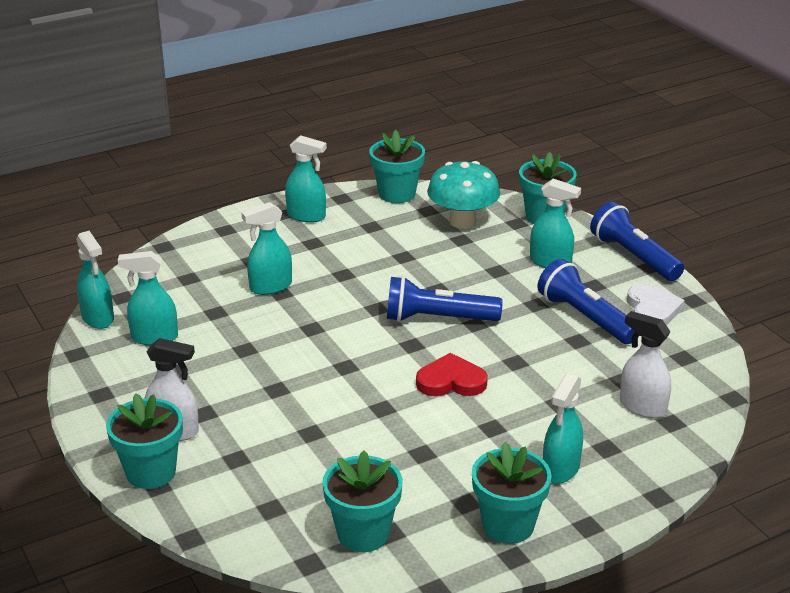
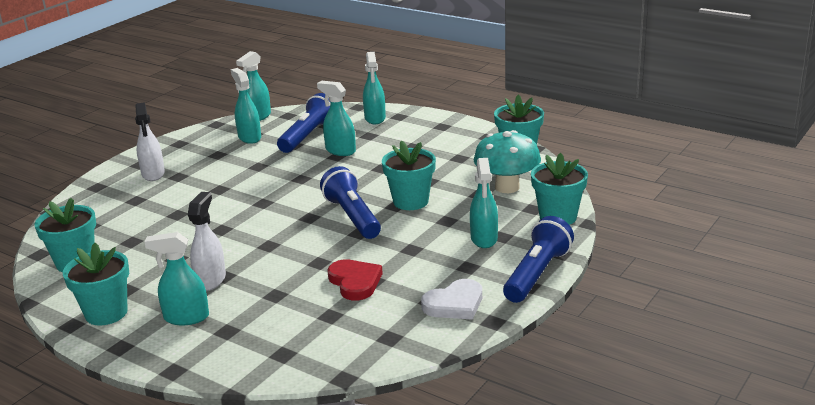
camera: 65 degrees right, 5 degrees down
turquoise flower pot [106,393,183,489] -> turquoise flower pot moved to [382,140,436,210]
turquoise spray bottle [285,135,327,223] -> turquoise spray bottle moved to [363,52,386,124]
red heart [416,353,488,396] -> red heart moved to [327,259,383,301]
blue flashlight [537,259,635,344] -> blue flashlight moved to [277,93,331,153]
white spray bottle [620,311,671,418] -> white spray bottle moved to [188,192,226,291]

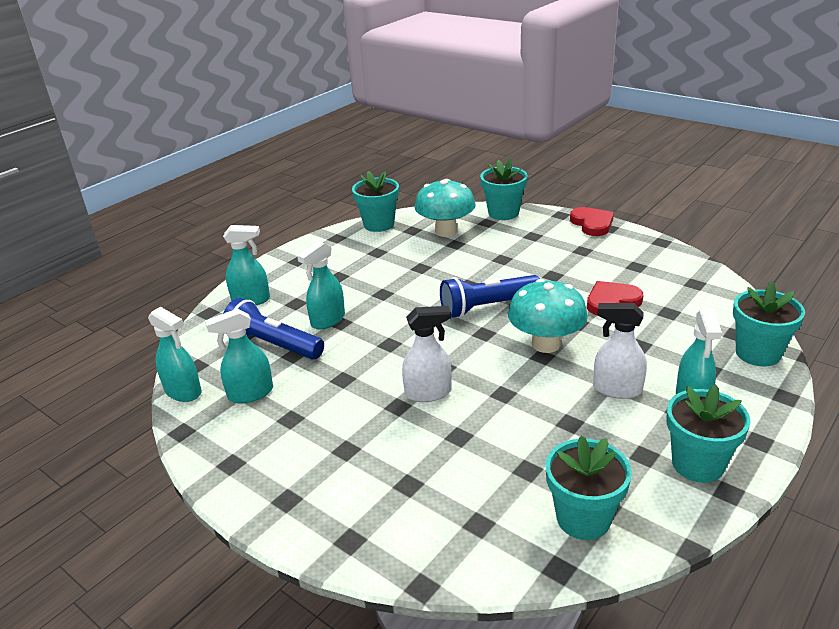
camera: 85 degrees left, 5 degrees up
white spray bottle [135,102,165,181] -> white spray bottle moved to [402,306,452,402]
turquoise flower pot [382,140,436,210] -> turquoise flower pot moved to [733,282,805,367]
white heart [421,279,482,320] -> none
turquoise spray bottle [470,158,498,248] -> none
blue flashlight [503,216,574,303] -> red heart [570,207,614,236]
none -> turquoise mushroom [508,279,588,353]

